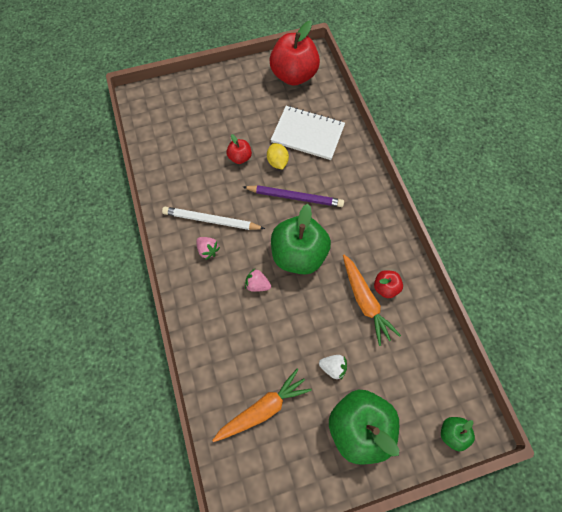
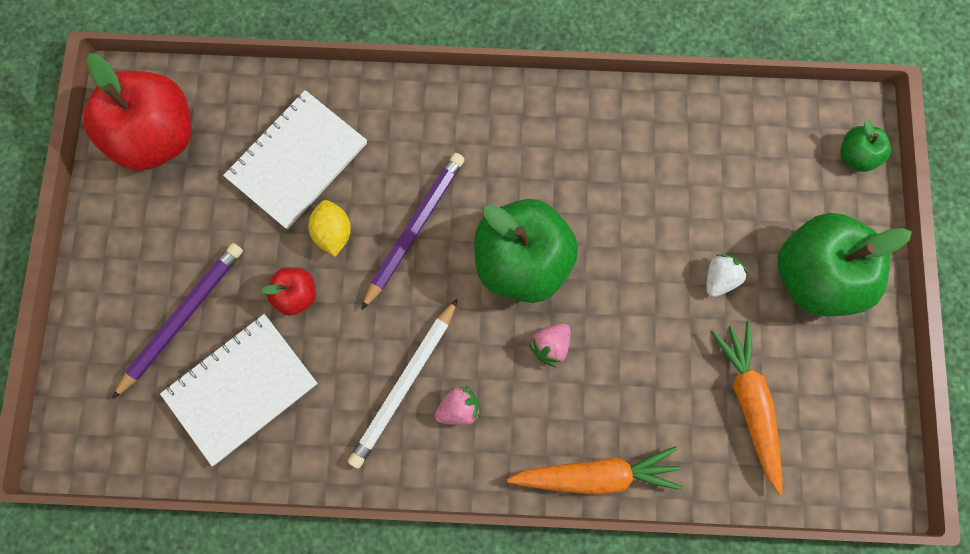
camera: 70 degrees left, 10 degrees up
yellow lemon [267,143,289,170] -> yellow lemon turned 75 degrees clockwise [308,200,351,256]
orange carrot [343,254,401,346] -> orange carrot moved to [507,446,683,495]
red apple [374,270,403,298] -> none
none -> purple pencil [112,243,243,399]
none -> white notebook [160,314,318,466]

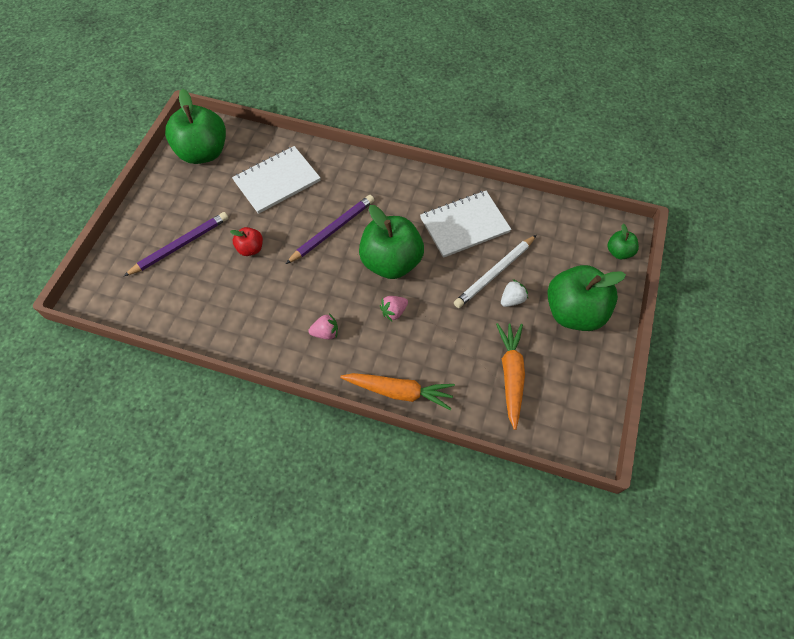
camera: 15 degrees right, 15 degrees down
red apple [83,53,191,171] -> green apple [165,89,226,164]
white notebook [160,314,318,466] -> white notebook moved to [420,191,512,258]
yellow lemon [308,200,351,256] -> none
white pencil [348,299,458,469] -> white pencil moved to [454,235,537,308]

